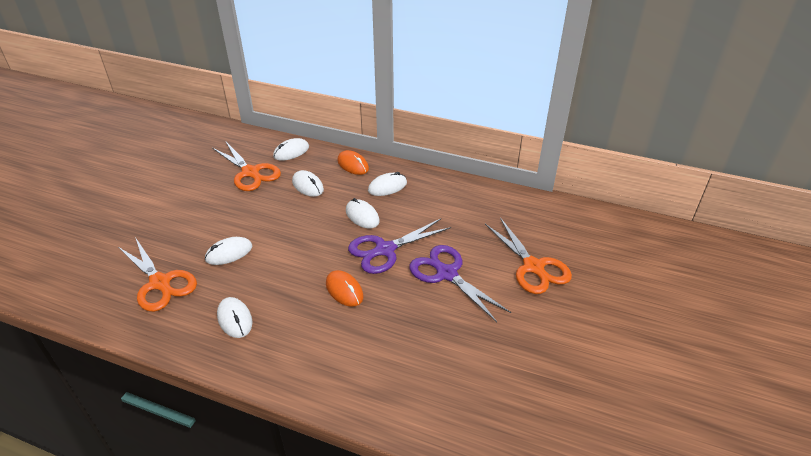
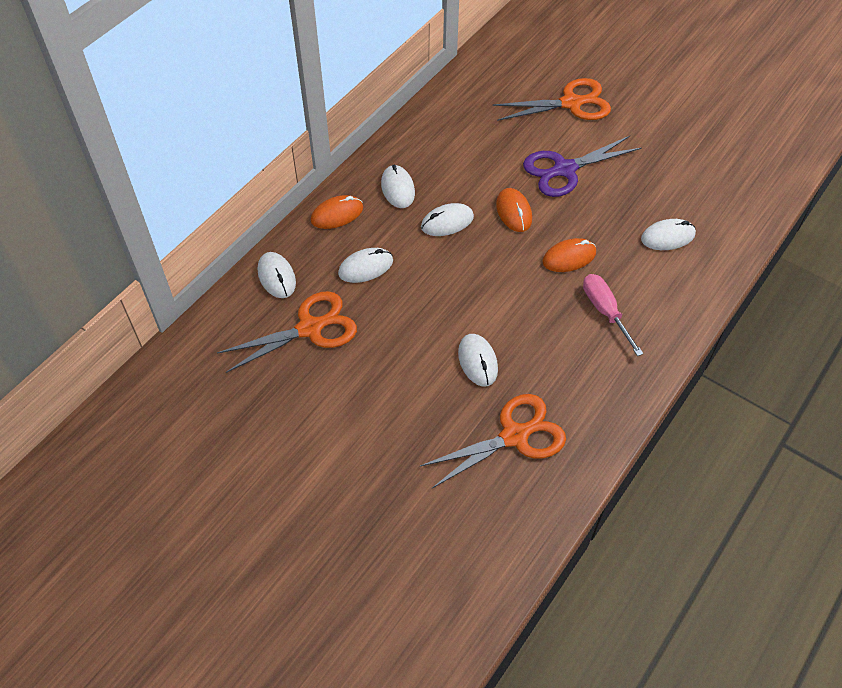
camera: 75 degrees left, 15 degrees up
white mouse [217,297,252,338] -> white mouse moved to [641,219,696,250]
purple scissors [348,219,451,274] -> orange mouse [496,188,532,232]
none -> pink screwdriver [583,274,643,356]

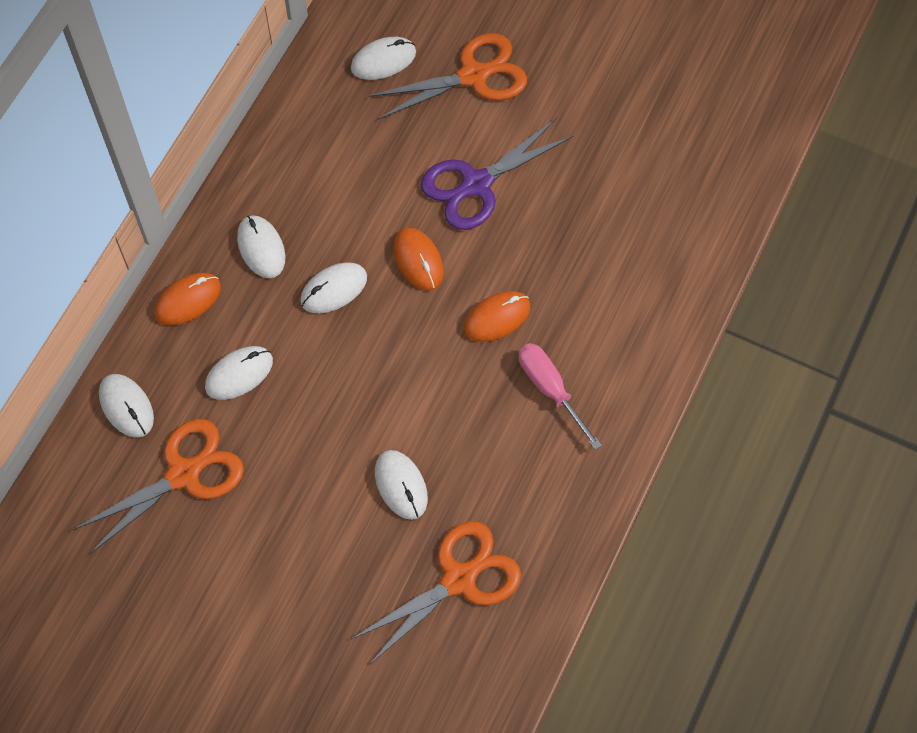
camera: 10 degrees left, 10 degrees up
white mouse [641,219,696,250] -> white mouse moved to [351,37,416,80]

